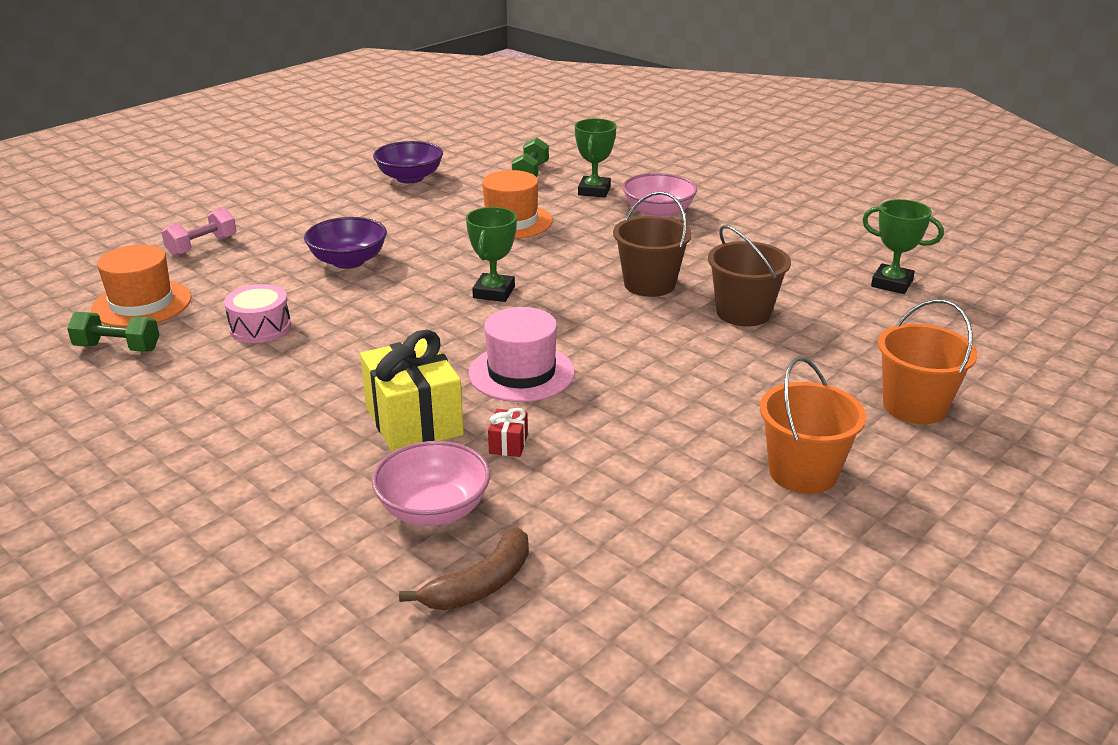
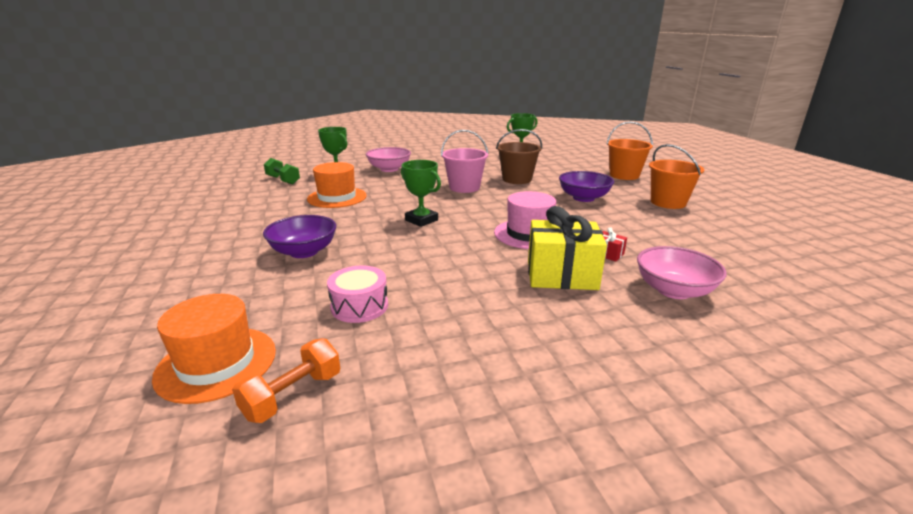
camera: 60 degrees left, 5 degrees down
green dumbbell [67,312,159,352] -> orange dumbbell [232,338,340,423]
pink dumbbell [161,207,236,257] -> none
purple bowl [373,141,443,183] -> purple bowl moved to [559,171,614,202]
brown banana [399,527,529,610] -> none
brown bucket [613,191,692,297] -> pink bucket [441,130,488,193]

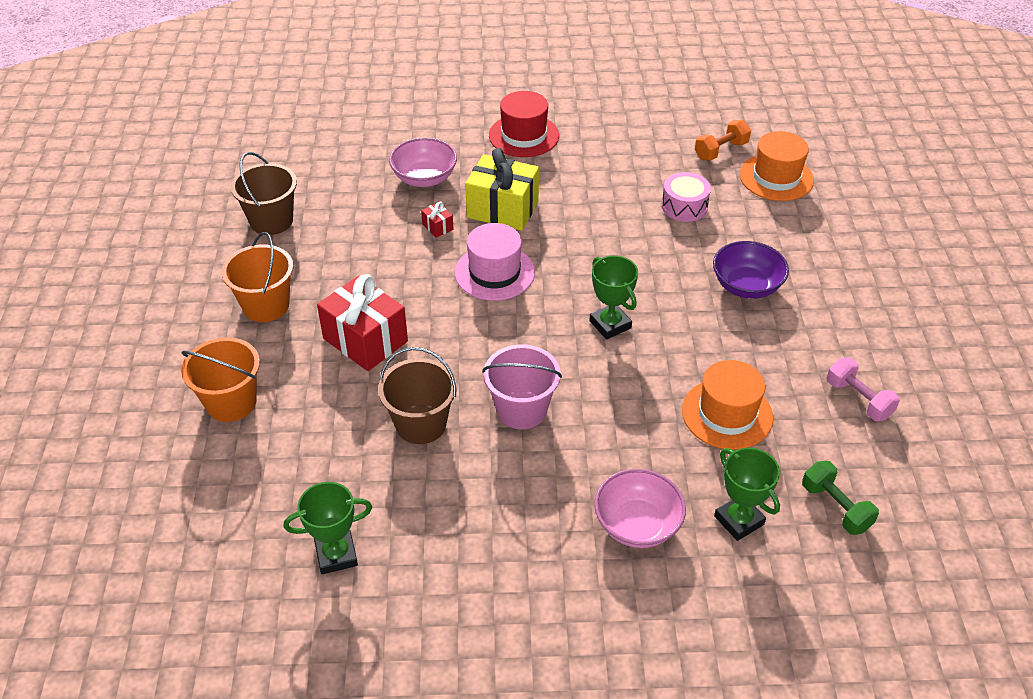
camera: 165 degrees left, 20 degrees up
purple bowl [559,171,614,202] -> red gift [317,274,408,371]
none -> brown bucket [231,152,297,235]
none -> red hat [489,91,559,157]
none -> pink dumbbell [827,358,900,421]

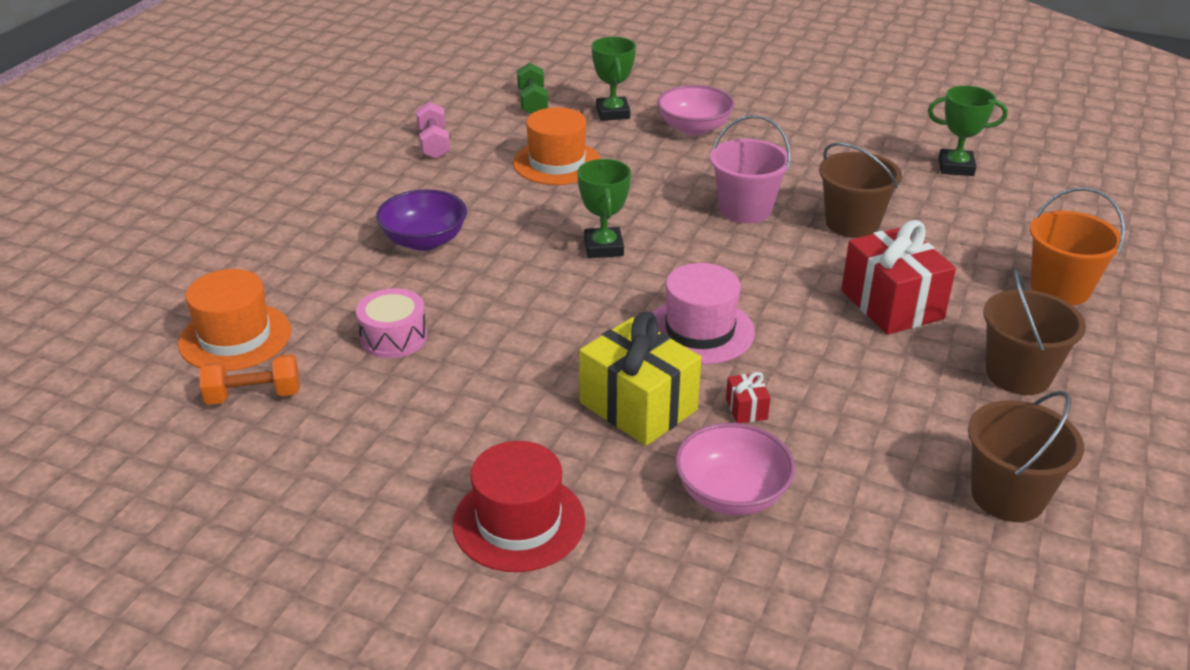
camera: 155 degrees left, 10 degrees down
orange bucket [222,232,293,322] -> brown bucket [983,270,1086,395]

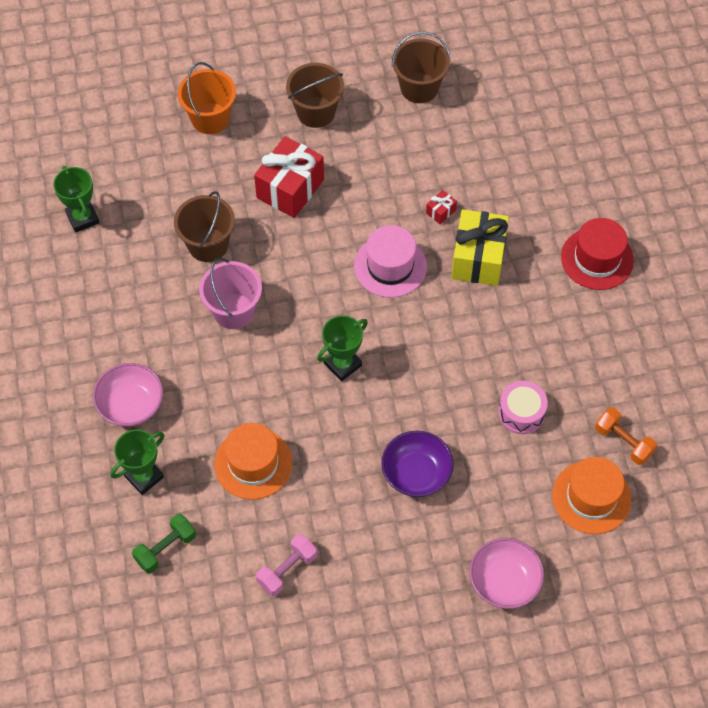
camera: 125 degrees left, 25 degrees up
pink bowl [675,423,795,515] -> pink bowl moved to [469,538,544,609]

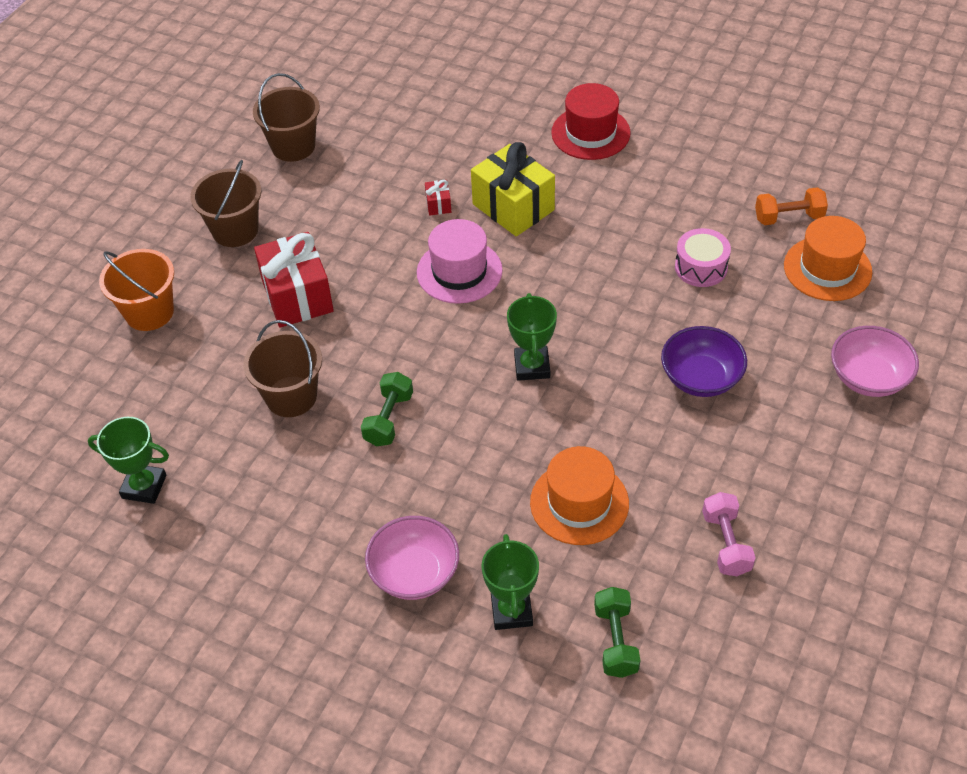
camera: 50 degrees left, 10 degrees down
pink bucket [199,258,262,329] -> green dumbbell [361,372,413,446]

